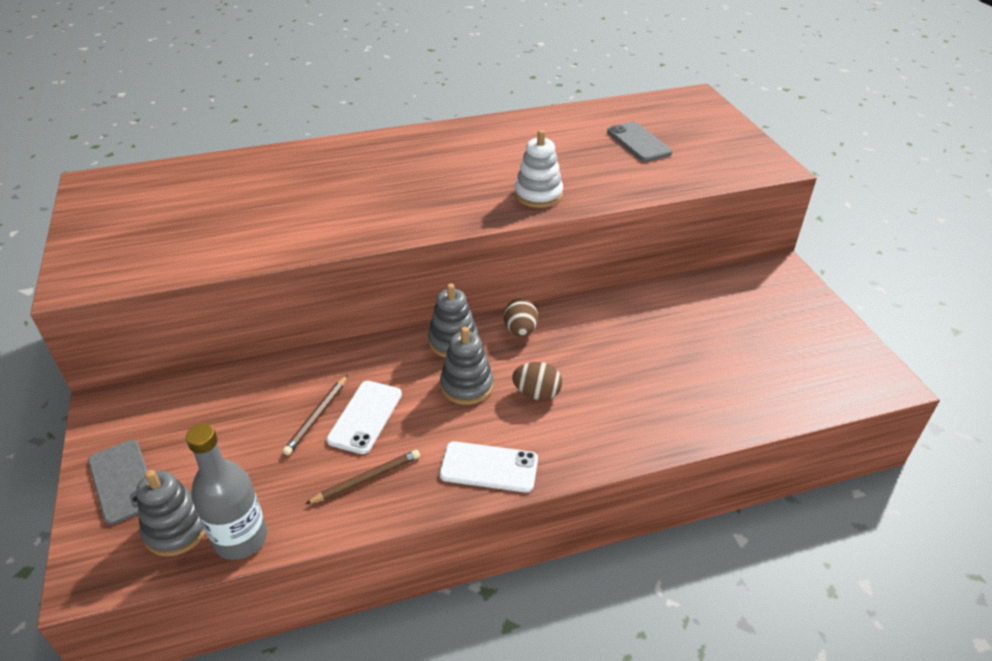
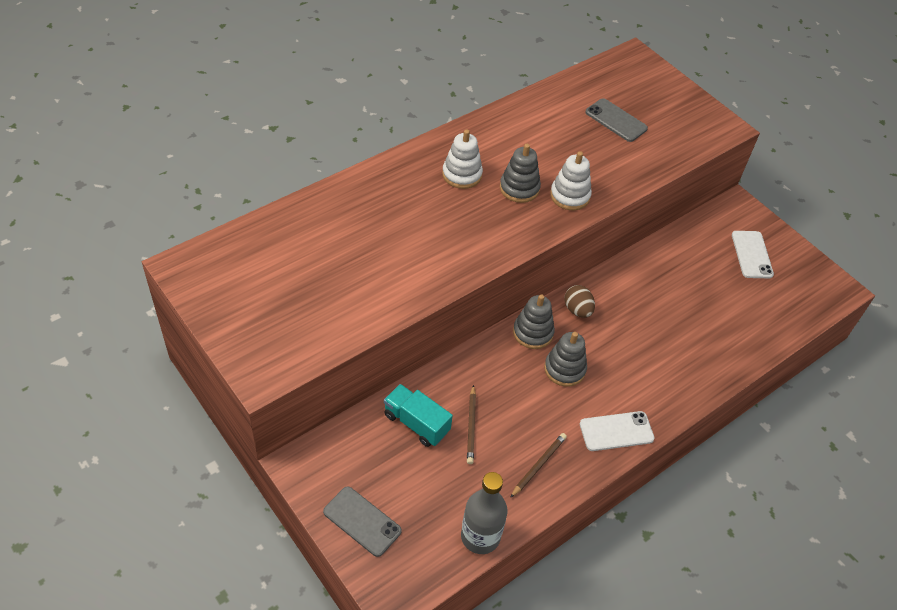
camera: 25 degrees left, 10 degrees up
grey stacking toy [136,470,206,556] -> grey stacking toy moved to [500,144,541,203]
white phone [326,381,402,454] -> white phone moved to [732,231,774,278]
brown egg [512,362,562,400] -> none
none -> turquoise truck [384,384,453,447]
none -> white stacking toy [442,130,483,189]

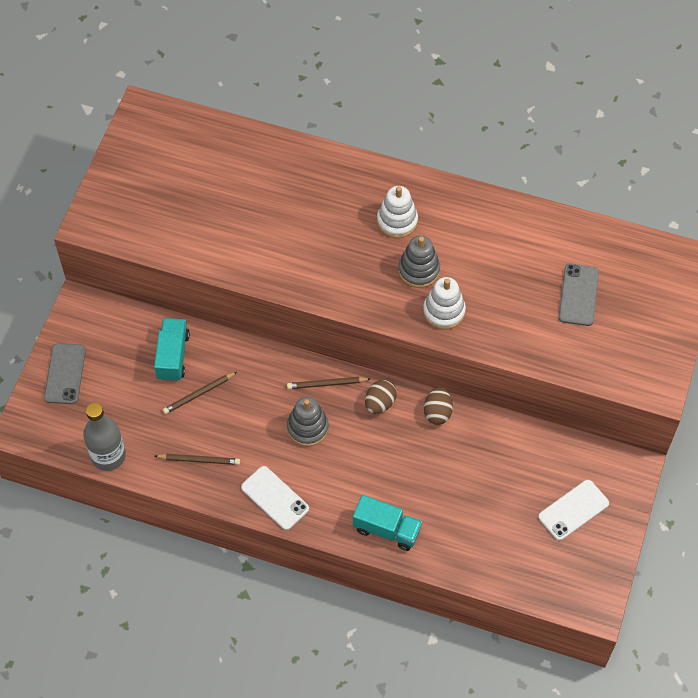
camera: 60 degrees right, 10 degrees up
grey stacking toy [513,294,555,349] -> brown pencil [287,377,371,389]
none -> turquoise truck [353,495,422,551]
none -> brown egg [424,387,453,425]

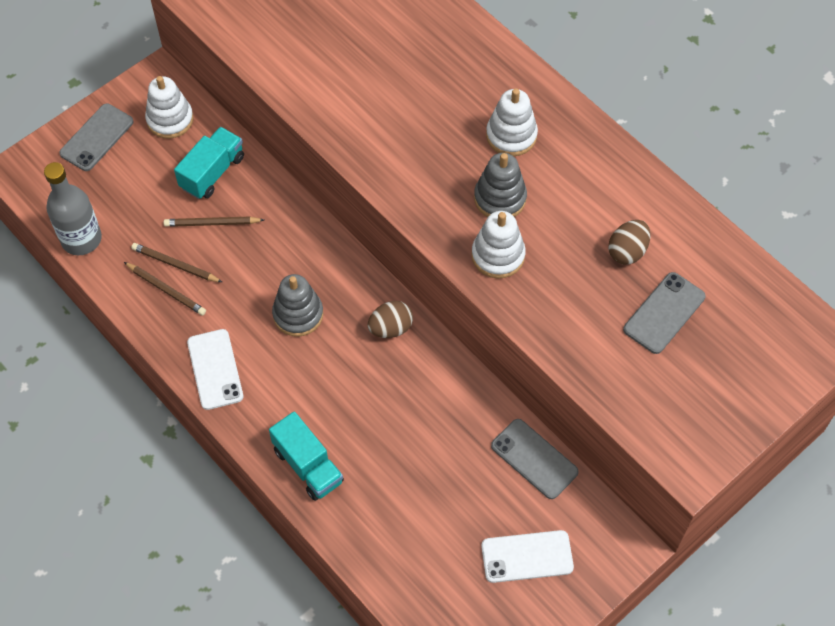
camera: 30 degrees right, 0 degrees up
brown pencil [287,377,371,389] -> brown pencil moved to [131,243,222,282]
brown egg [424,387,453,425] -> brown egg moved to [608,220,651,265]
none -> white stacking toy [145,76,194,139]
none -> grey phone [491,419,578,499]

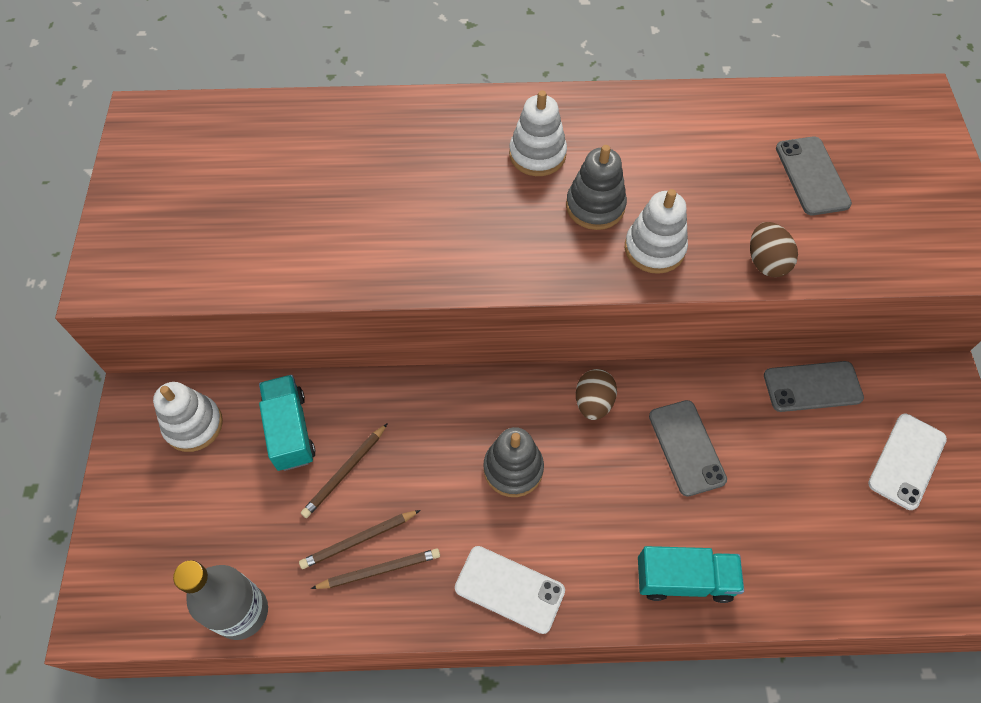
camera: 50 degrees left, 0 degrees up
grey phone [59,104,134,171] -> grey phone moved to [649,400,727,496]
brown egg [608,220,651,265] -> brown egg moved to [750,222,798,277]

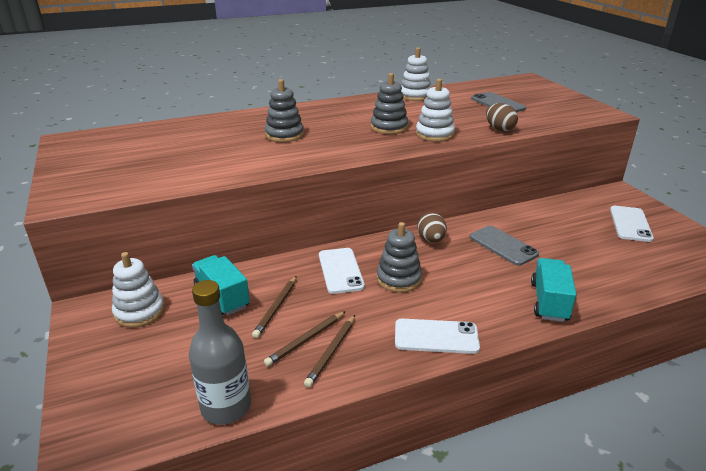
camera: 20 degrees left, 30 degrees down
brown pencil [311,548,440,589] -> brown pencil turned 150 degrees clockwise [304,315,355,387]
white stacking toy [509,90,567,176] -> white stacking toy moved to [401,47,432,101]
turquoise truck [638,546,744,603] -> turquoise truck turned 60 degrees counterclockwise [531,258,577,322]
grey phone [764,361,864,412] -> none
none -> grey stacking toy [265,79,304,142]
none -> white phone [319,248,365,294]

